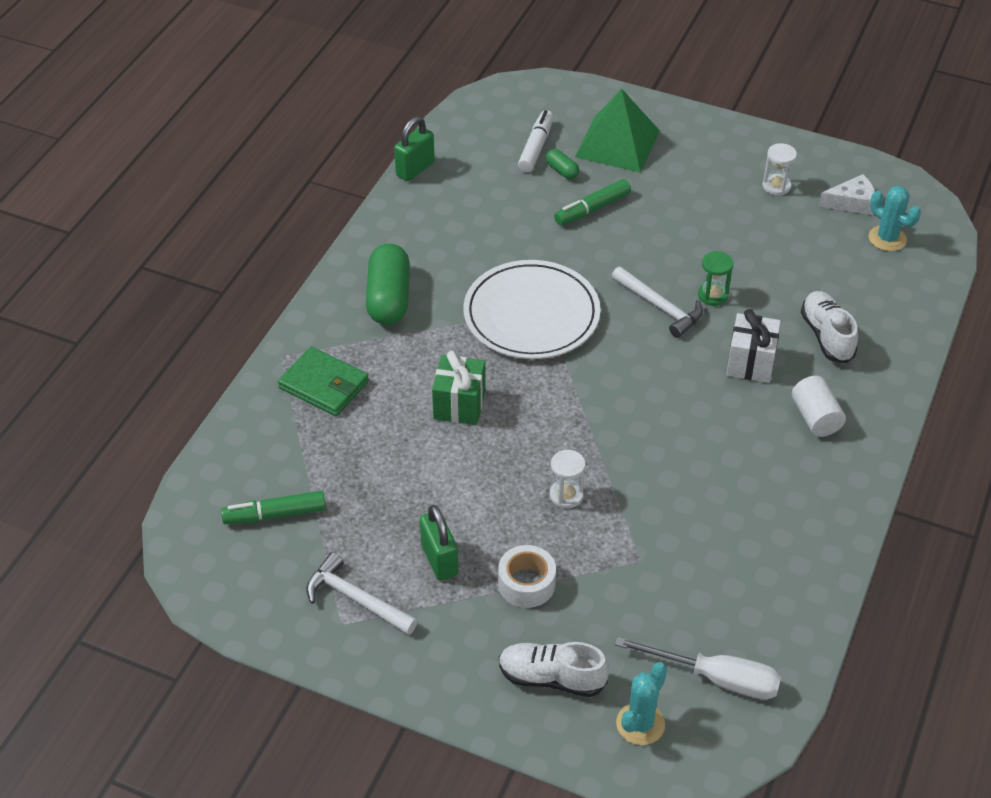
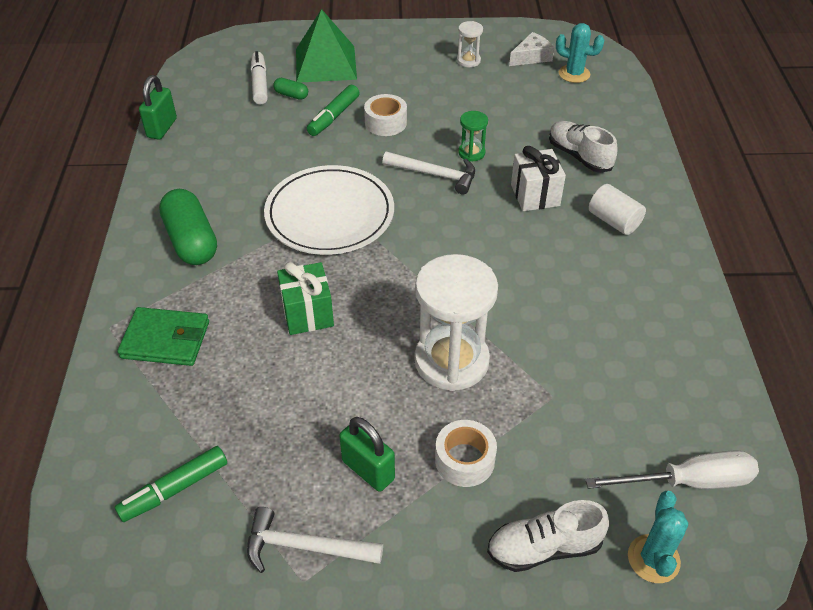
camera: 25 degrees left, 0 degrees up
white hourglass [550,450,586,509] -> white hourglass [414,254,498,391], size x2.21
none -> white tape [364,94,407,136]

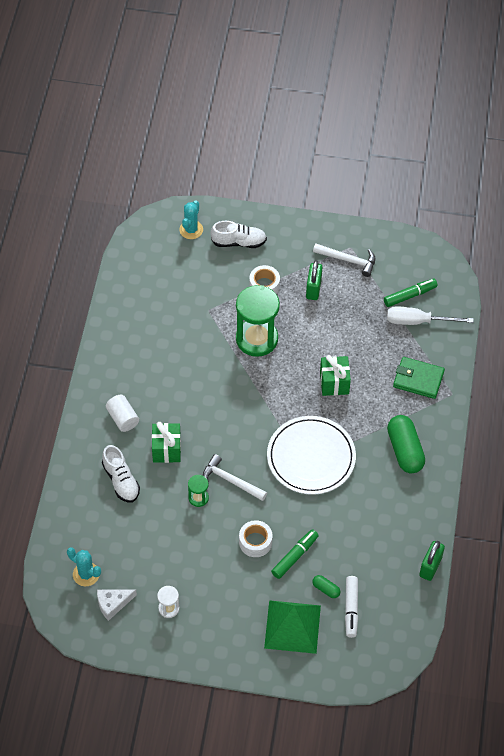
camera: 170 degrees left, 10 degrees up
green padlock [339,417,395,492] -> green padlock turned 45 degrees clockwise [306,260,323,300]
white hourglass [414,254,498,391] -> green hourglass [236,285,280,357]
white gift [511,146,566,211] -> green gift [152,422,181,463]
white screwdriver [585,450,759,489] -> white screwdriver moved to [387,306,474,325]

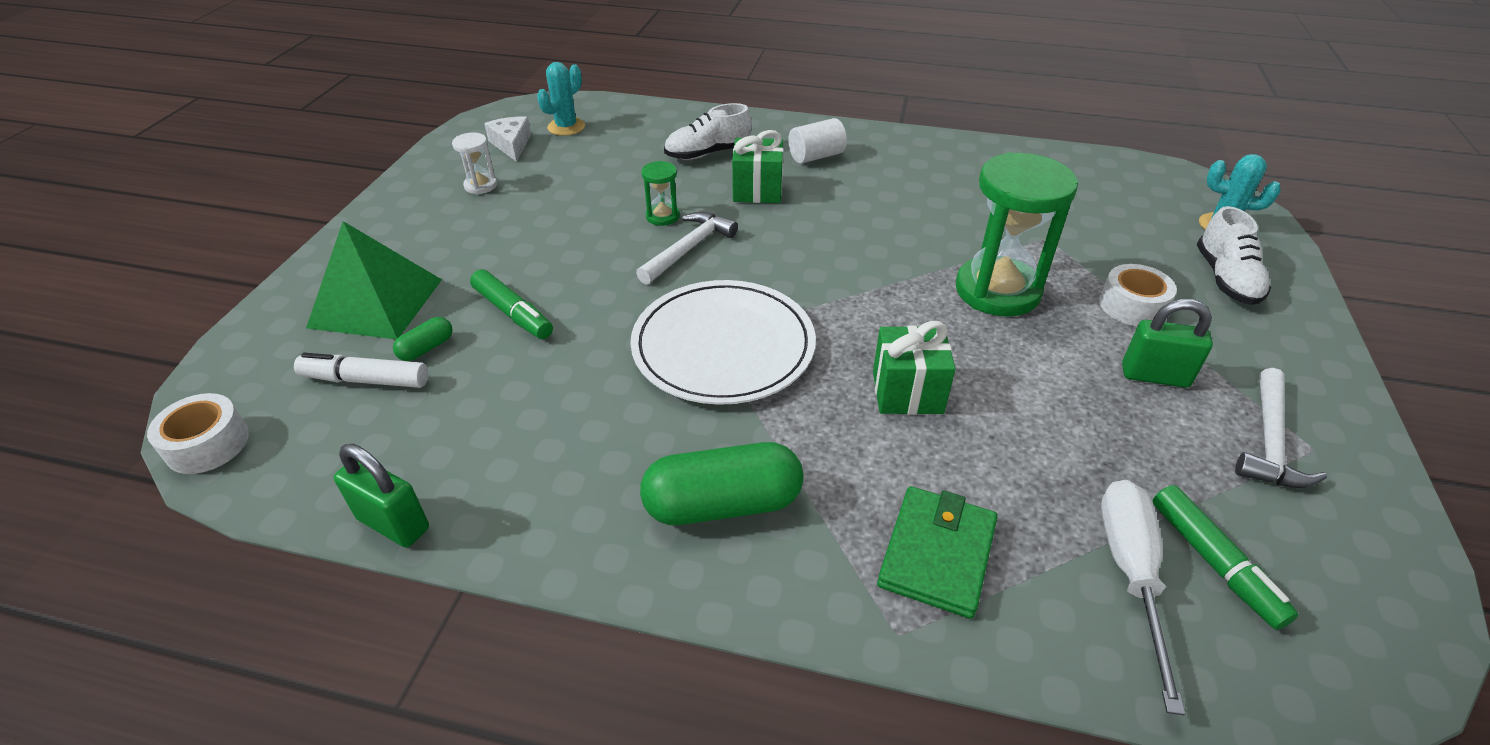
camera: 95 degrees right, 15 degrees down
white tape [239,520,272,557] -> white tape moved to [147,393,249,474]

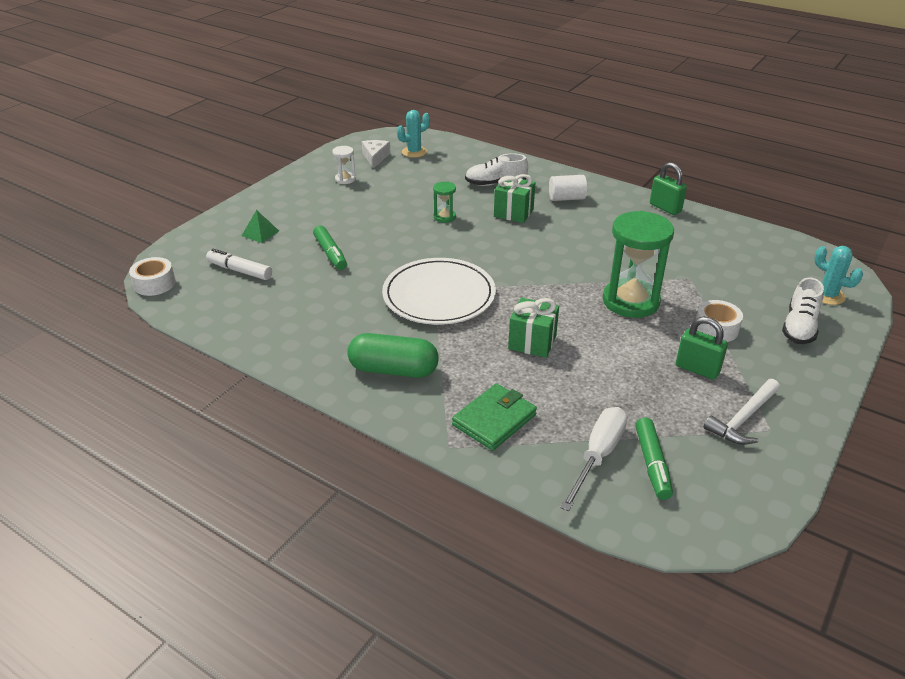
camera: 20 degrees right, 5 degrees down
green pyramid [306,221,442,339] -> green pyramid [242,210,279,243], size x0.48
green padlock [334,444,429,548] -> green padlock moved to [650,162,687,215]
green capsule [393,317,453,361] -> none
white hammer [636,212,738,285] -> none

